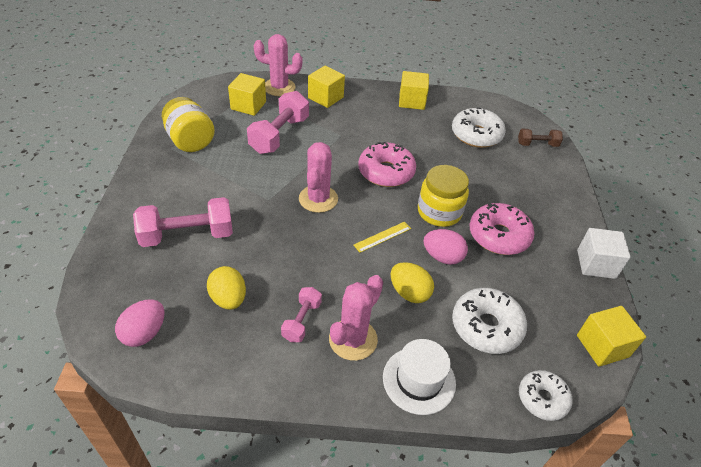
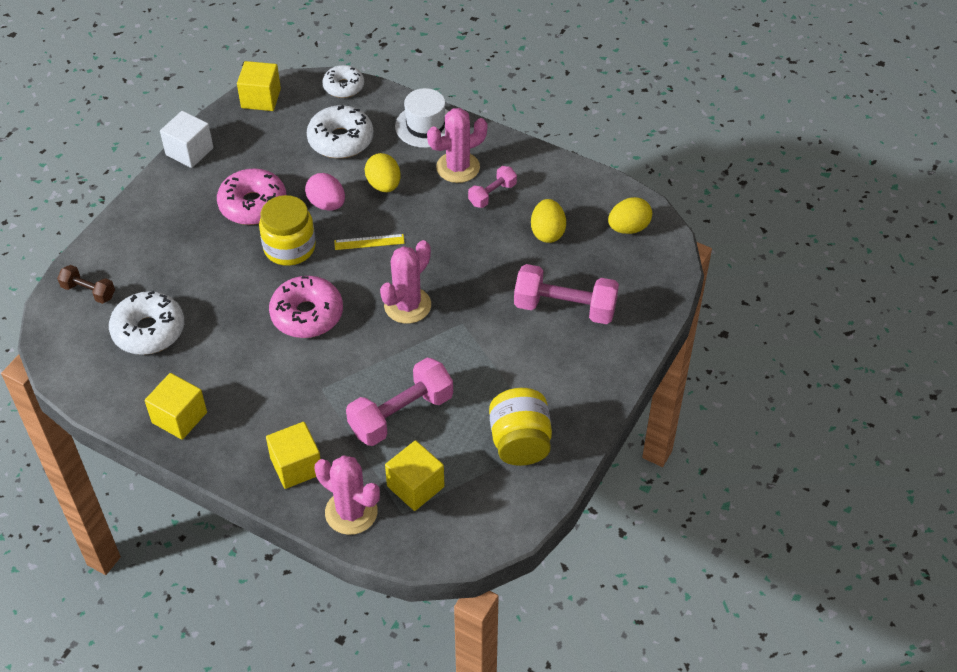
camera: 150 degrees left, 5 degrees up
pink egg [115,299,164,347] -> yellow egg [608,197,652,234]

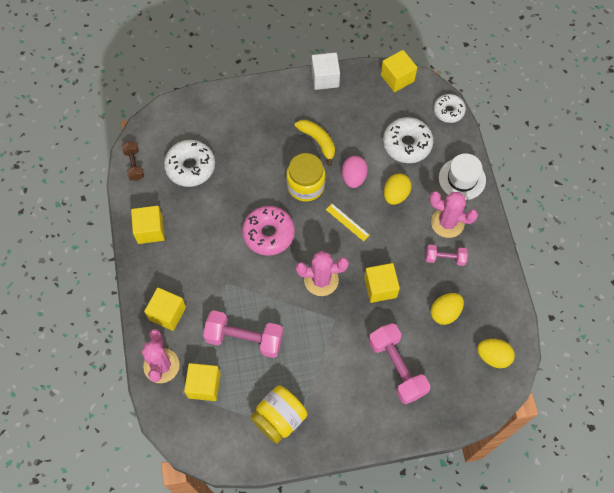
camera: 50 degrees right, 15 degrees up
brown dumbbell [57,265,115,304] -> brown dumbbell moved to [122,142,144,181]
pink donut [217,168,286,225] -> yellow banana [295,120,335,166]
none -> yellow cube [364,263,400,303]

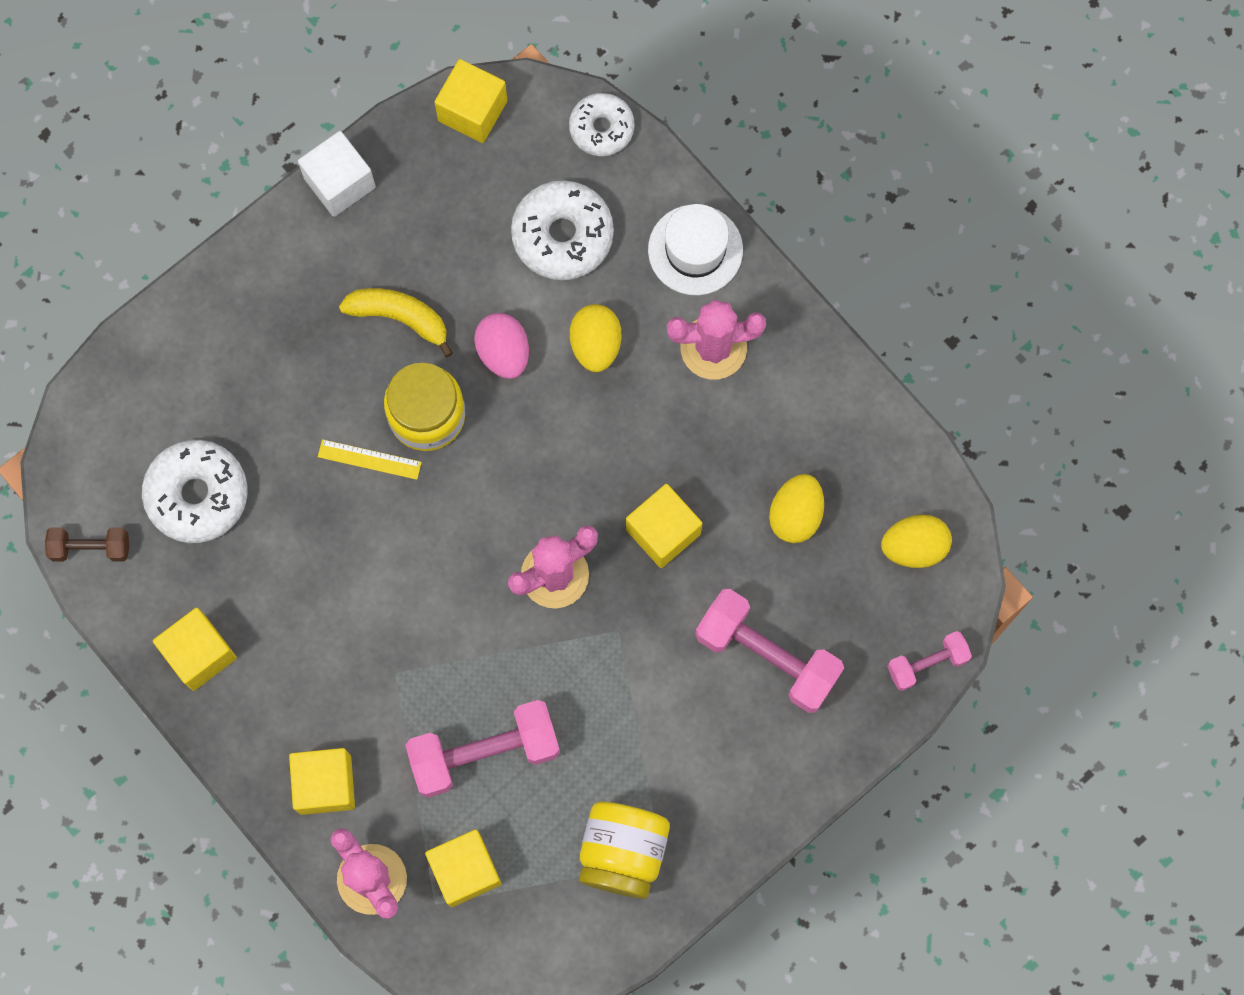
camera: 30 degrees left, 10 degrees up
brown dumbbell [122,142,144,181] -> brown dumbbell turned 45 degrees counterclockwise [45,528,129,561]
pink donut [242,206,295,256] -> none
yellow ruler [326,204,370,241] -> yellow ruler moved to [318,439,422,480]
pink dumbbell [426,245,468,266] -> pink dumbbell moved to [887,631,972,691]

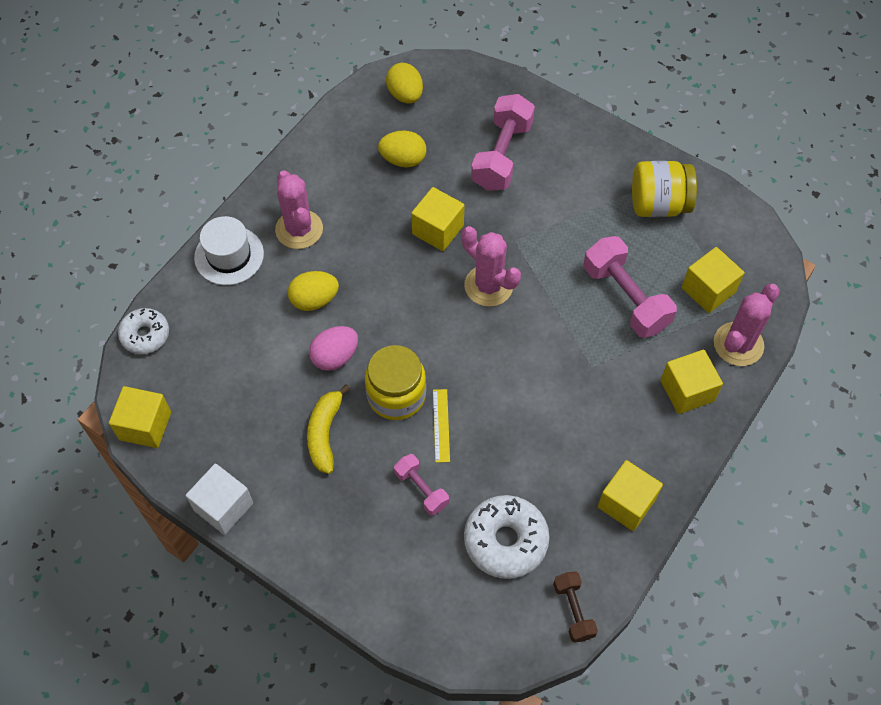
camera: 105 degrees left, 15 degrees down
white donut [511,180,614,280] -> none
pink dumbbell [887,631,972,691] -> pink dumbbell moved to [394,454,449,516]

